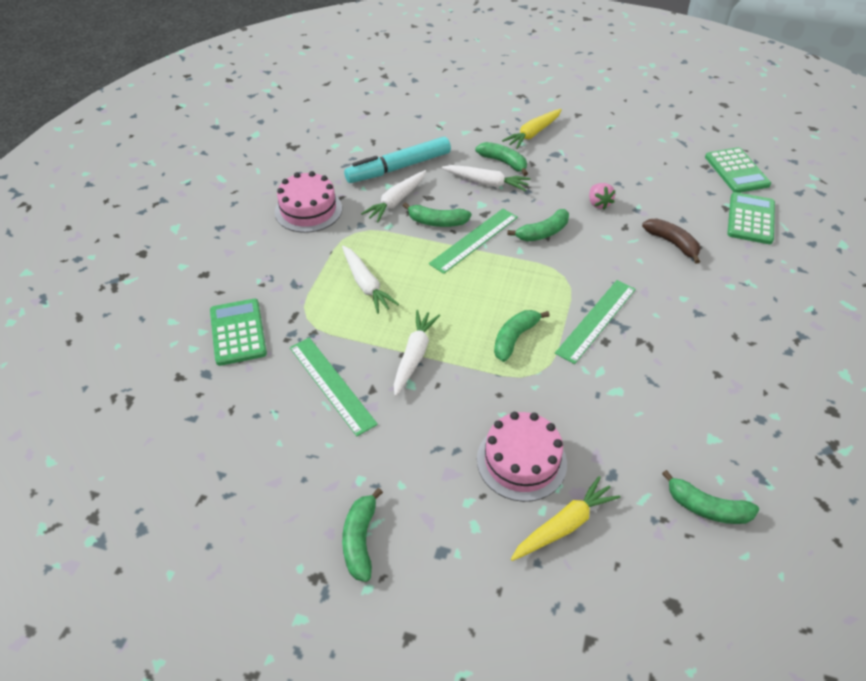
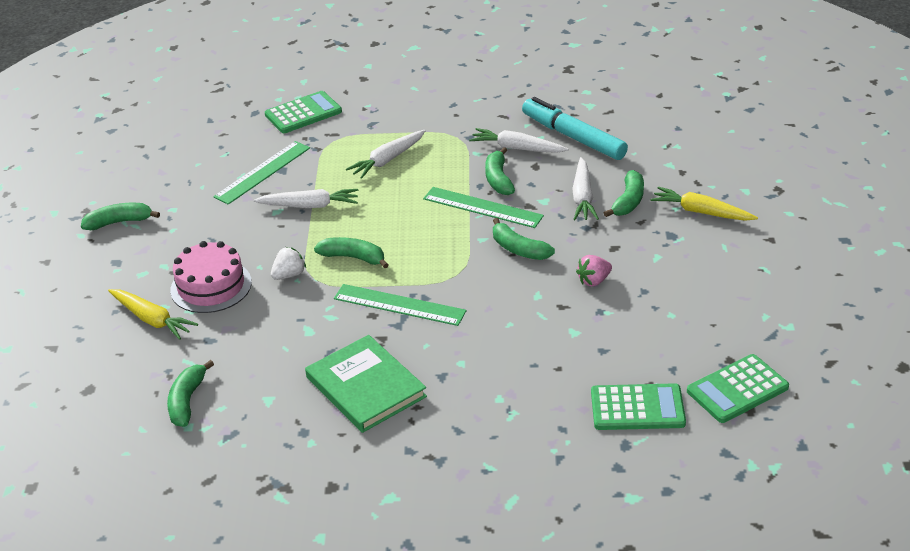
camera: 75 degrees right, 10 degrees down
pink cake [275,171,342,233] -> none
brown banana [642,218,700,264] -> none
none -> white strawberry [271,247,306,280]
none -> green book [305,335,427,433]

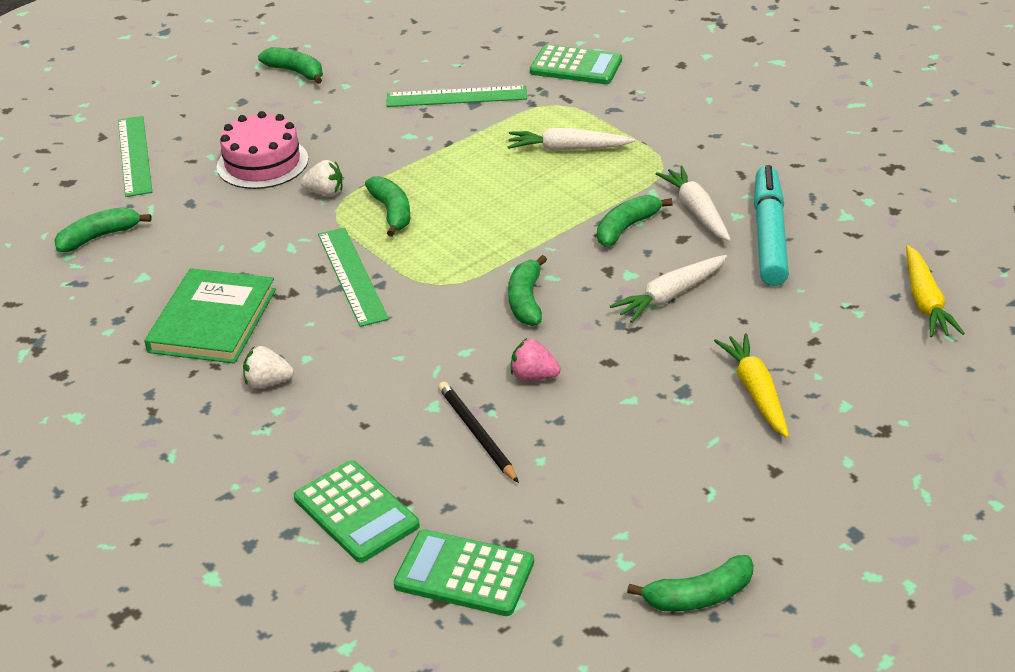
camera: 50 degrees right, 0 degrees up
yellow carrot [108,289,198,340] -> yellow carrot moved to [906,245,965,337]
white carrot [254,189,358,208] -> none
green ruler [423,187,544,228] -> green ruler moved to [118,116,152,197]
green banana [604,170,644,217] -> green banana moved to [627,555,754,611]
none -> white strawberry [243,346,294,388]
none -> black pencil [438,381,519,483]

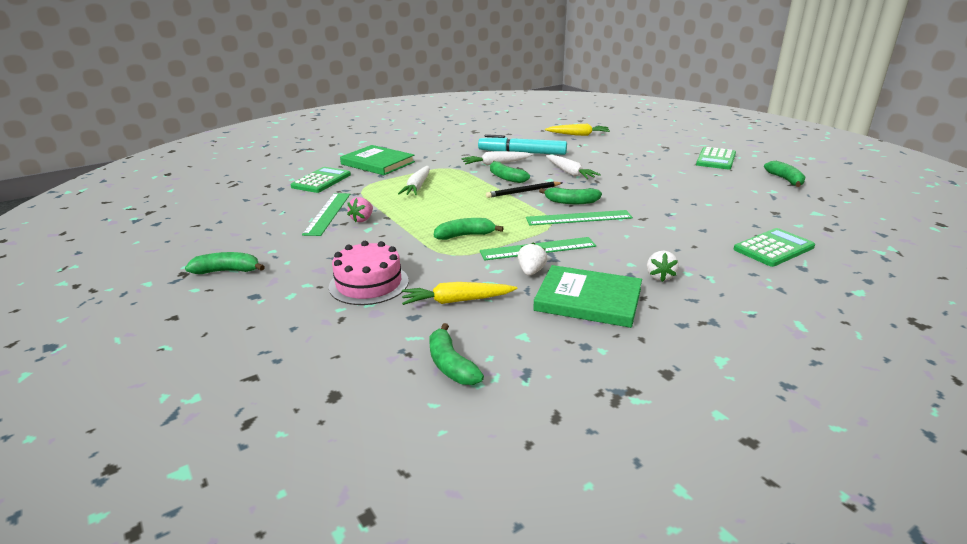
camera: 85 degrees left, 10 degrees down
green ruler [118,116,152,197] -> green ruler moved to [526,210,633,225]
green banana [258,47,323,84] -> green banana turned 45 degrees clockwise [185,252,265,274]
white strawberry [300,160,342,197] -> white strawberry moved to [518,242,547,276]
green calculator [393,529,534,616] -> green calculator moved to [696,147,736,170]
black pencil [438,381,519,483] -> black pencil moved to [486,182,563,198]
pink strawberry [511,338,561,381] -> pink strawberry moved to [347,197,373,222]
yellow carrot [714,333,789,438] -> yellow carrot moved to [402,282,517,305]
none -> green book [340,145,415,175]

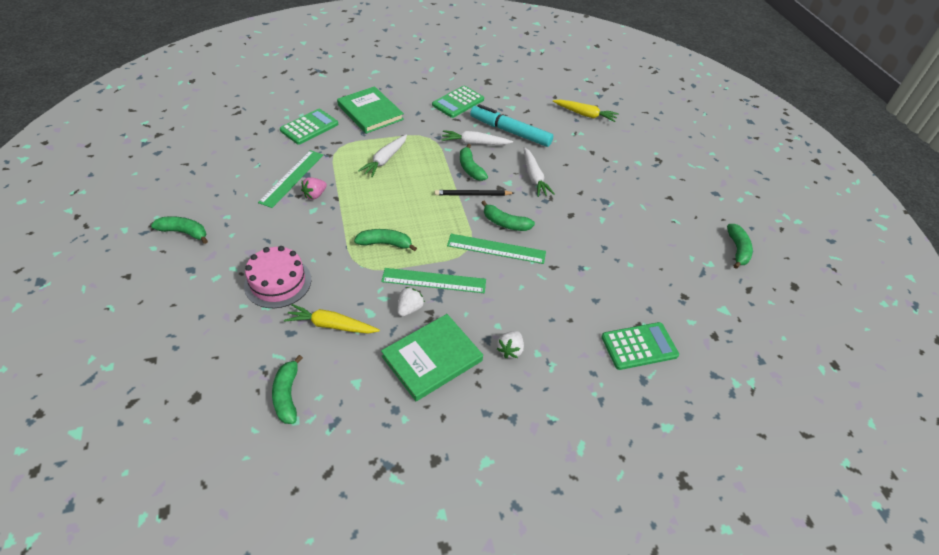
camera: 15 degrees right, 20 degrees up
green book [533,265,642,328] -> green book turned 75 degrees counterclockwise [381,314,483,401]
green calculator [696,147,736,170] -> green calculator moved to [432,86,484,118]

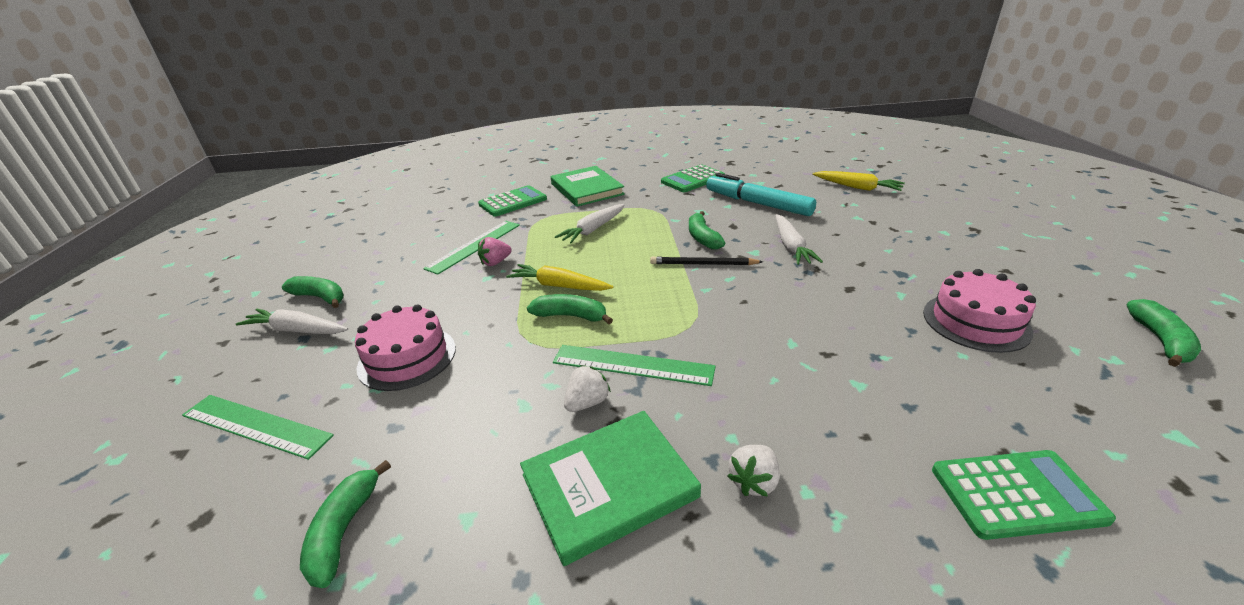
camera: 15 degrees right, 15 degrees down
yellow carrot [284,304,380,333] -> yellow carrot moved to [506,264,613,291]
white carrot [441,130,513,145] -> white carrot moved to [236,308,348,334]
green ruler [447,234,546,264] -> green ruler moved to [182,395,334,460]
green banana [481,201,535,231] -> none
none -> pink cake [923,269,1036,353]

